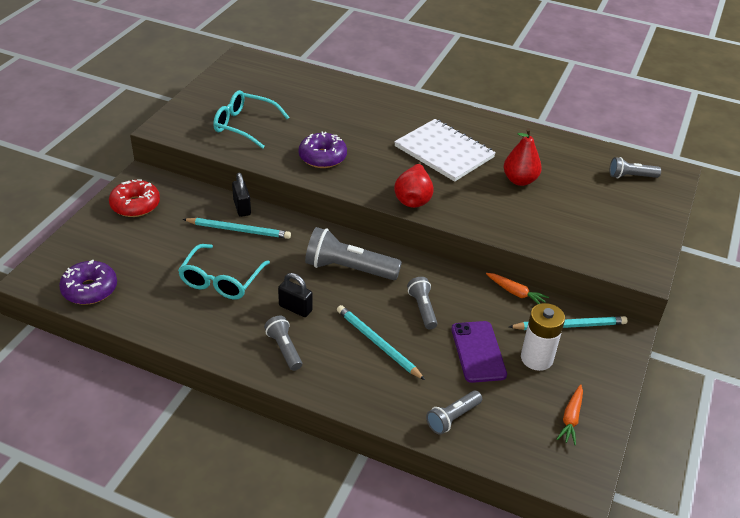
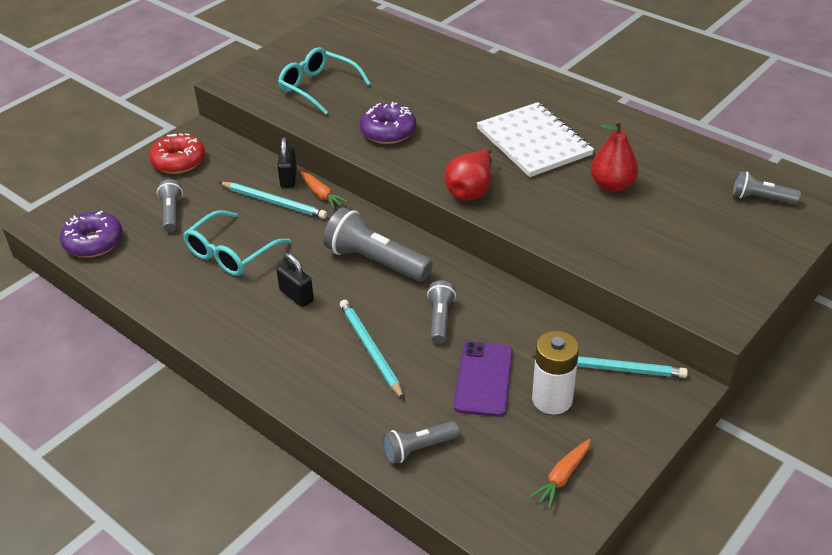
camera: 20 degrees right, 0 degrees up
grey flashlight [264,316,302,371] -> grey flashlight moved to [157,179,183,232]
orange carrot [486,273,549,304] -> orange carrot moved to [300,172,348,209]

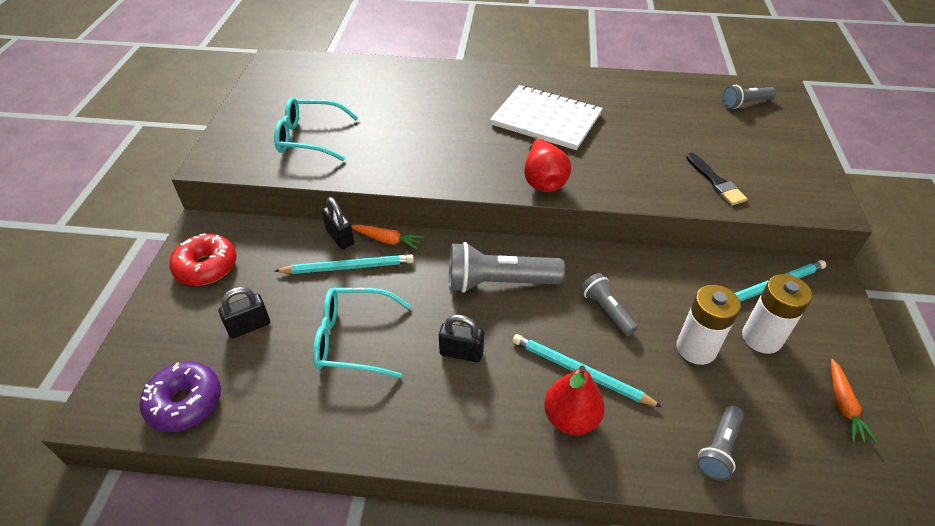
camera: 35 degrees left, 5 degrees up
grey flashlight [157,179,183,232] -> black padlock [219,287,270,338]
turquoise glasses [183,210,291,276] -> turquoise glasses turned 90 degrees clockwise [313,288,411,378]
purple donut [359,102,416,144] -> none
purple phone [454,342,513,417] -> white battery [677,285,741,365]
red pear [591,120,638,192] -> red pear moved to [544,365,605,435]
none -> black brush [686,153,748,206]

